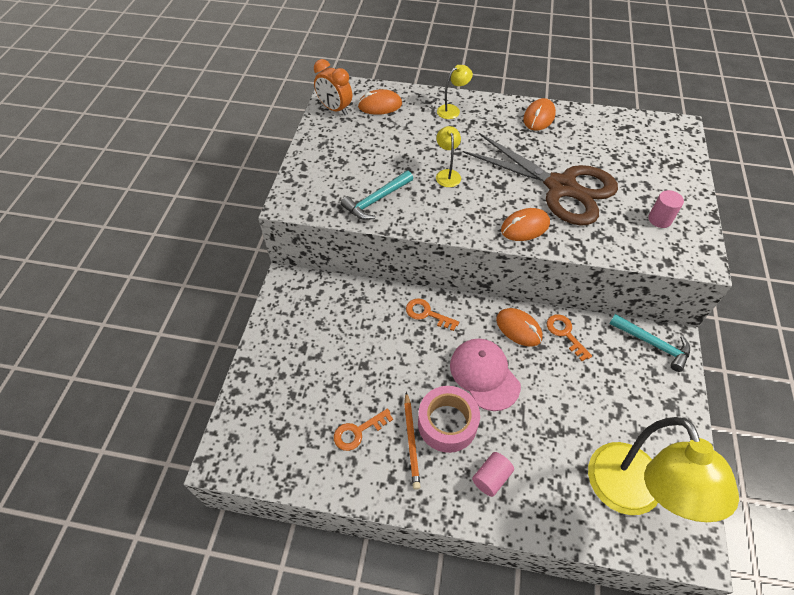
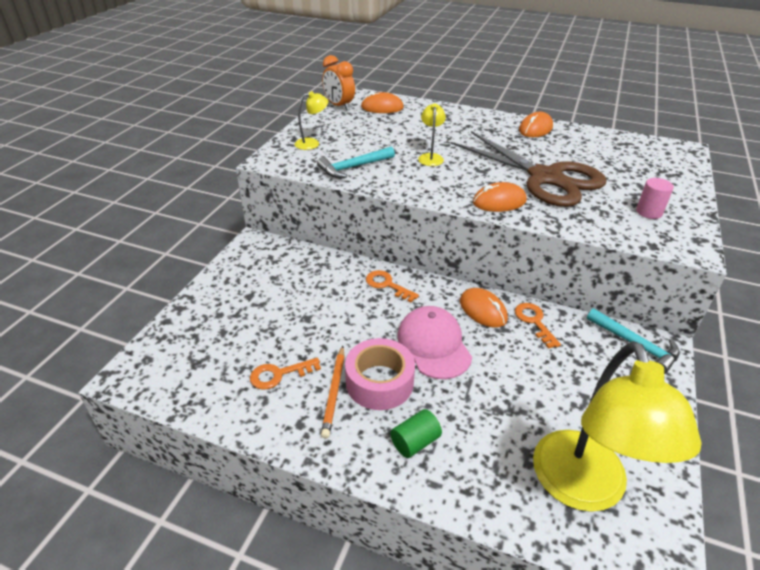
camera: 10 degrees right, 15 degrees down
yellow lamp [437,65,473,119] -> yellow lamp moved to [294,91,328,150]
pink cylinder [472,452,514,497] -> green cylinder [390,409,442,458]

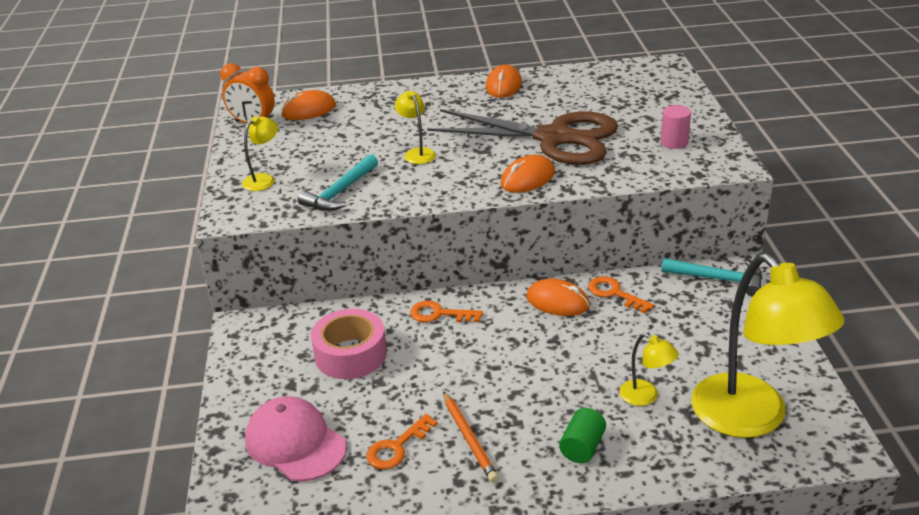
camera: 25 degrees left, 5 degrees down
pink tape [345,338,415,410] -> pink tape moved to [311,309,387,379]
pink cap [397,306,472,379] -> pink cap moved to [245,396,347,482]
none -> yellow lamp [619,333,679,406]

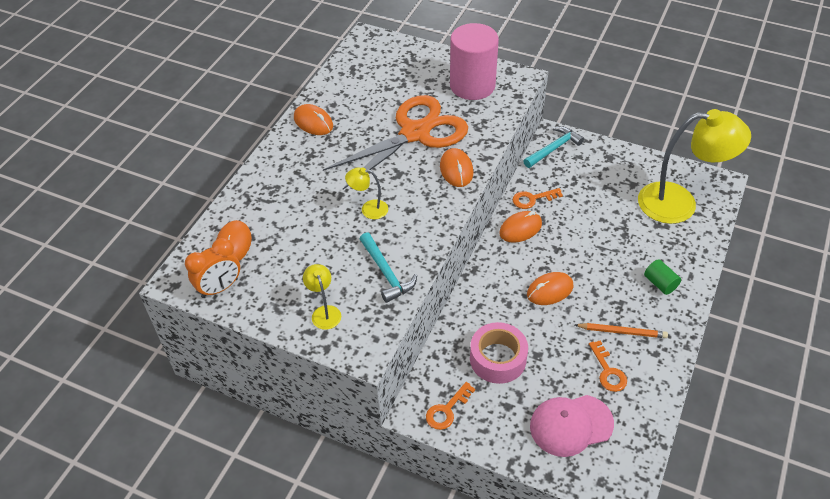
camera: 60 degrees left, 15 degrees up
orange key [410,301,483,322] -> orange key moved to [426,382,475,430]
brown scissors [427,109,618,165] -> orange scissors [323,95,468,190]
yellow lamp [619,333,679,406] -> none
pink cylinder [661,105,691,149] -> pink cylinder [450,23,499,100], size x2.26
none -> orange mouse [527,272,573,305]

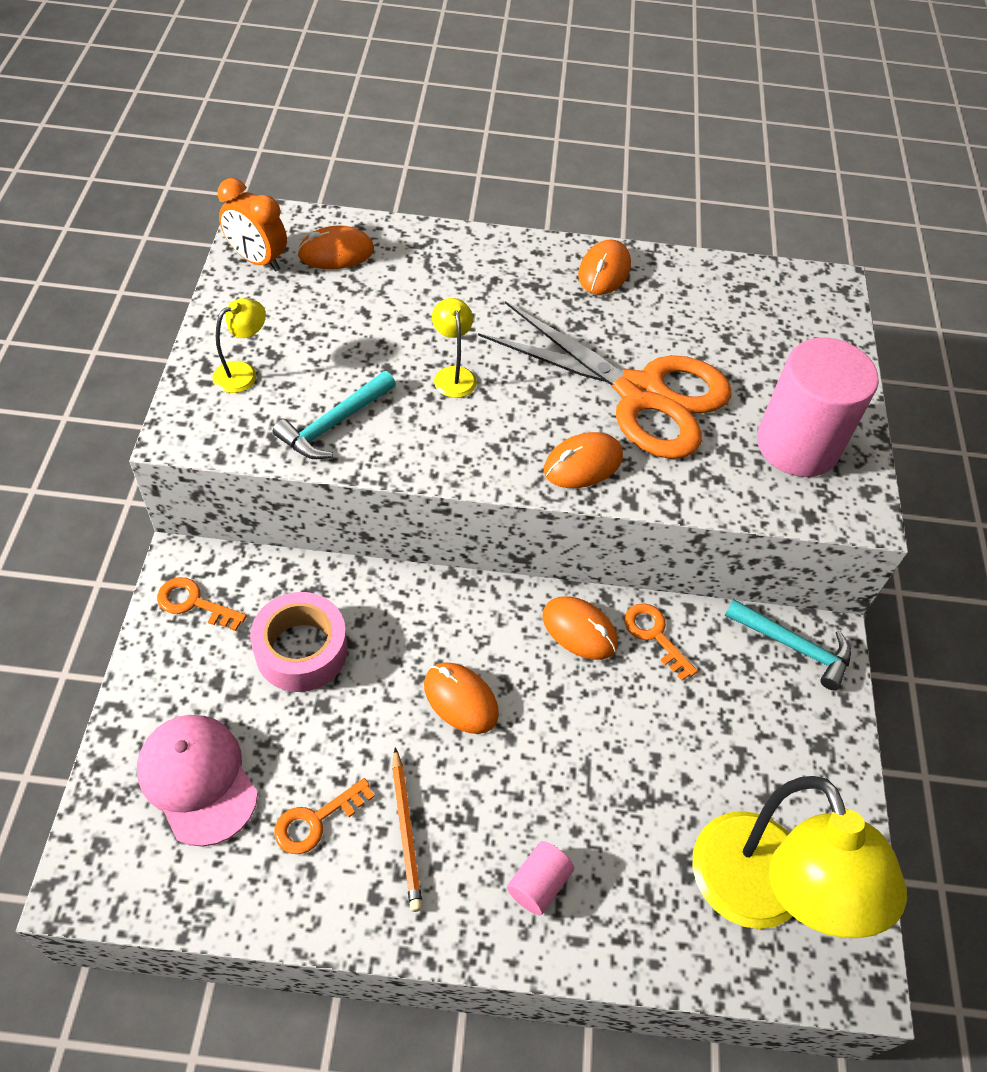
camera: 65 degrees right, 5 degrees up
green cylinder [644,259,681,295] -> pink cylinder [507,841,574,915]

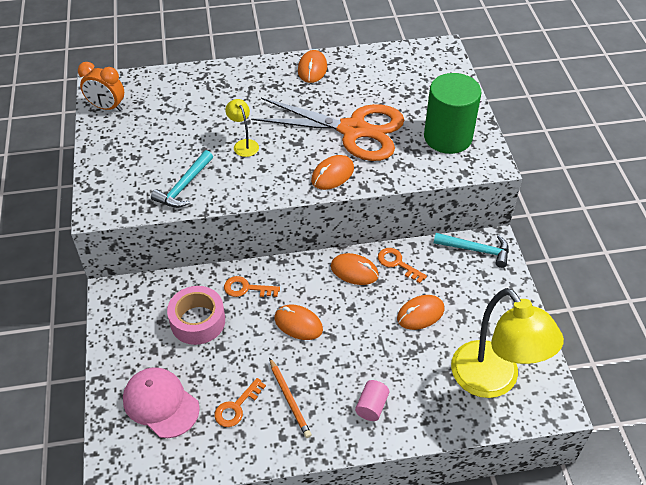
camera: 10 degrees left, 5 degrees down
orange key [157,577,247,631] -> orange key moved to [224,276,280,297]
yellow lamp [212,298,266,393] -> none
orange mouse [297,225,374,269] -> orange mouse moved to [397,295,444,330]
pink cylinder [757,338,879,477] -> green cylinder [424,73,481,154]

